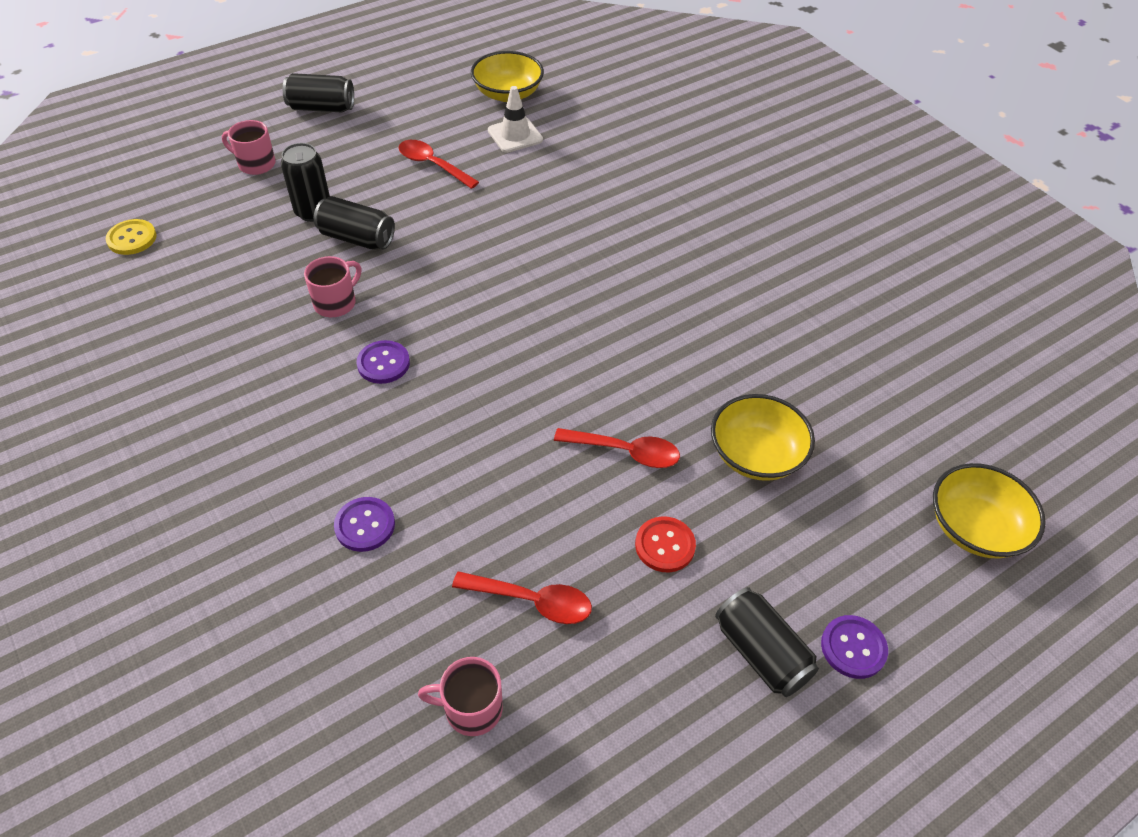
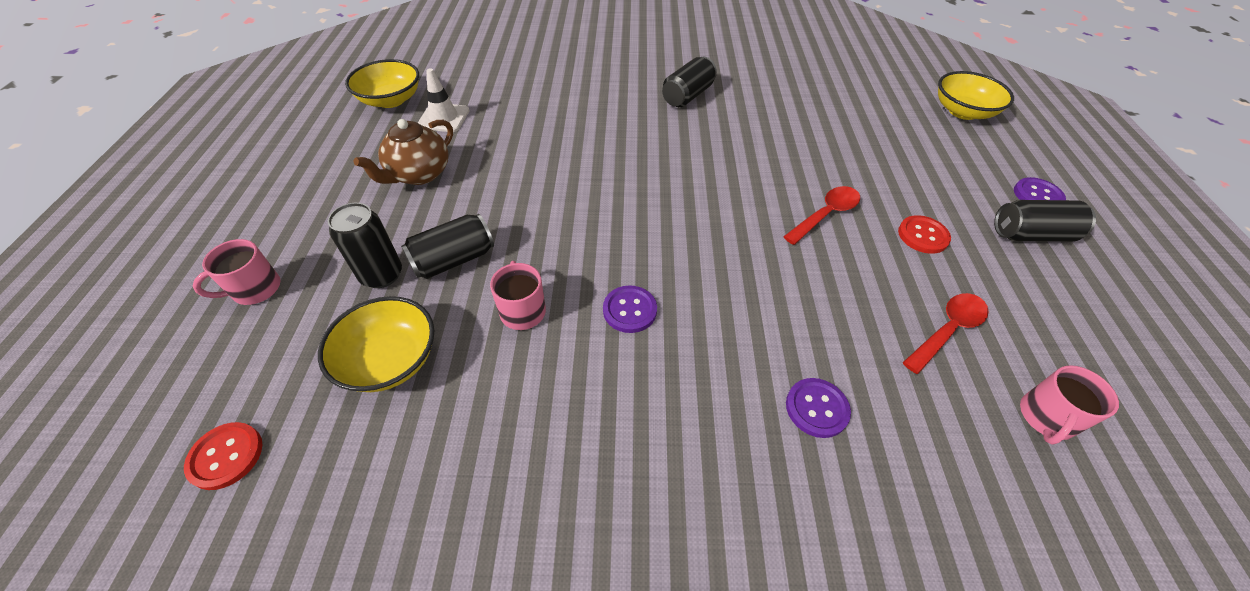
camera: 55 degrees left, 0 degrees up
yellow button [106,219,157,255] -> red button [184,422,263,490]
black can [283,73,354,112] -> black can moved to [662,57,717,107]
red spoon [399,140,479,189] -> brown teapot [354,119,453,185]
yellow bowl [711,394,815,481] -> yellow bowl moved to [318,296,434,392]

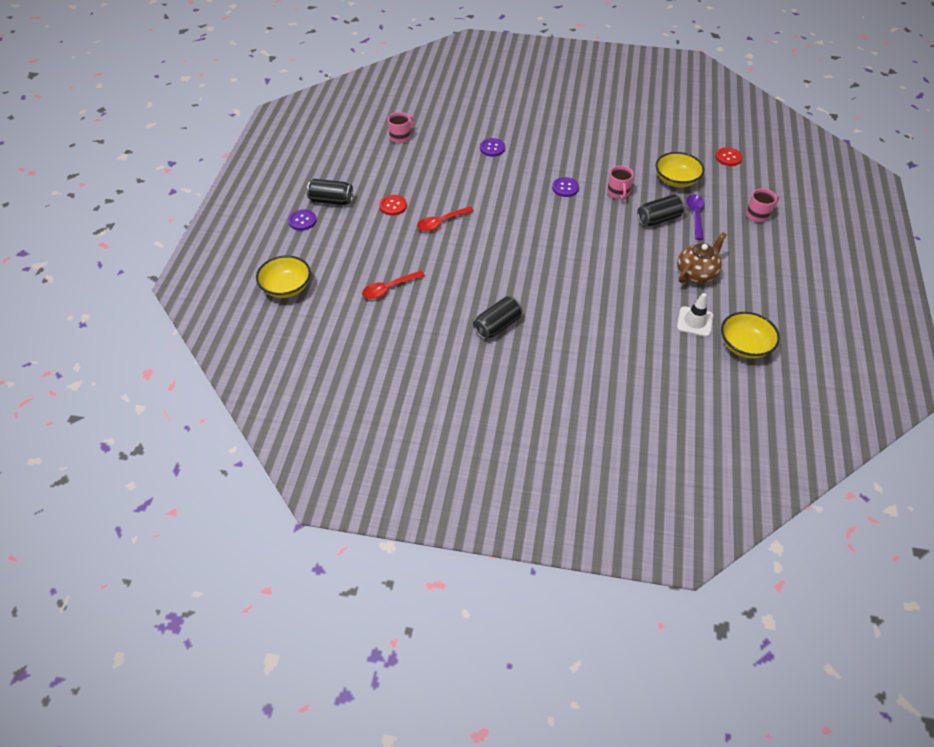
camera: 170 degrees left, 0 degrees up
black can [328,203,402,288] -> purple spoon [686,194,704,240]
red spoon [903,293,989,374] -> red spoon moved to [362,271,425,299]

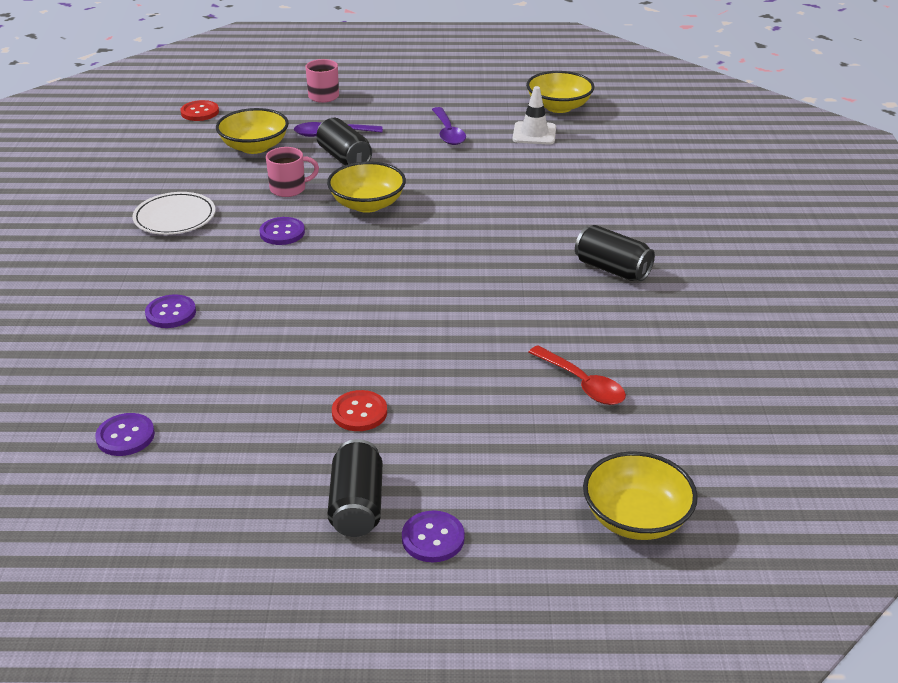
camera: 100 degrees left, 15 degrees down
pink mug [388,112,415,144] -> purple button [95,413,155,456]
red spoon [417,206,474,231] -> none
brown teapot [677,232,727,284] -> purple spoon [432,107,466,145]
none -> white plate [132,192,216,235]
none -> yellow bowl [327,161,406,213]

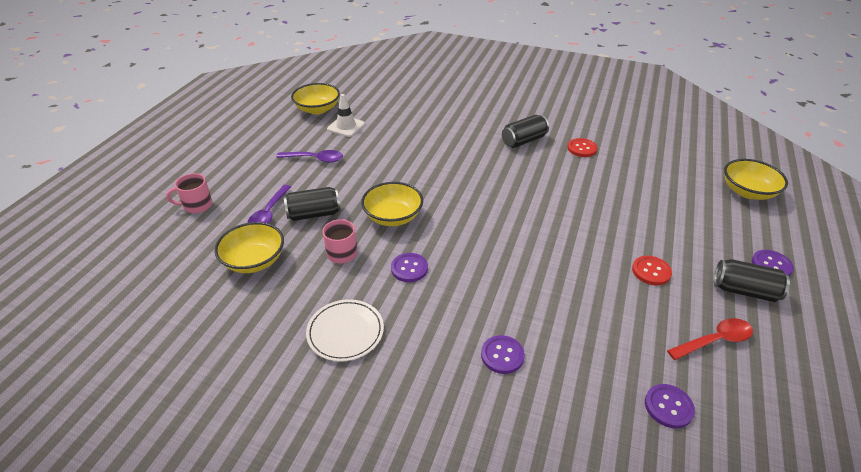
camera: 70 degrees left, 5 degrees up
red button [180,100,219,121] -> red button moved to [567,138,598,157]
red spoon [529,345,626,405] -> red spoon moved to [667,318,753,360]

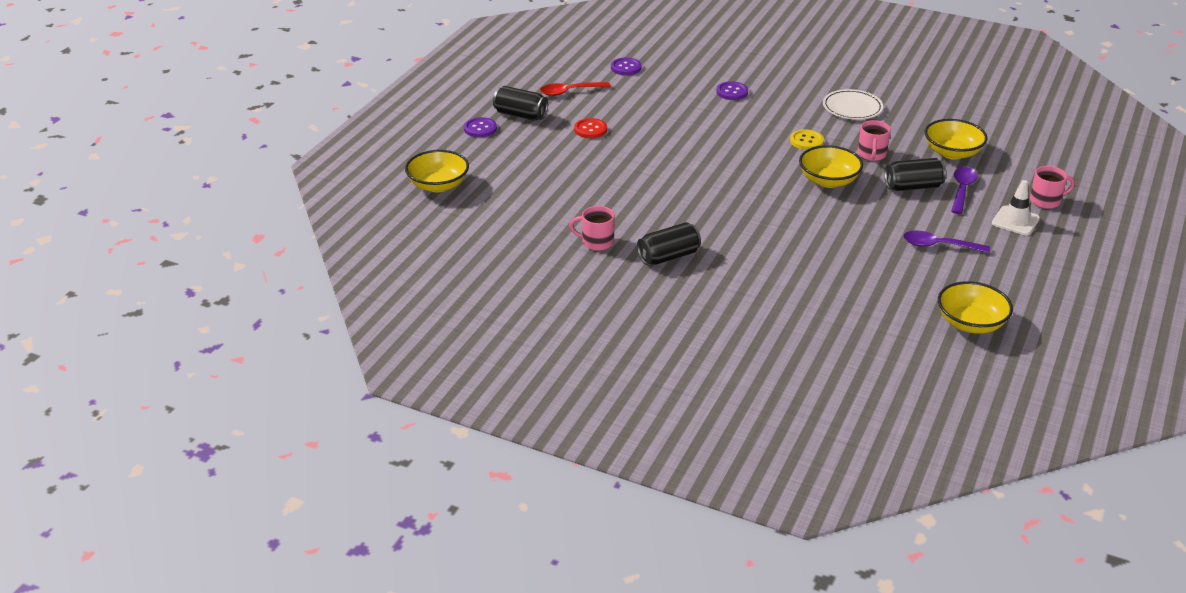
camera: 175 degrees left, 5 degrees down
white traffic cone [327,94,365,137] -> white traffic cone moved to [992,180,1040,236]
purple button [391,253,428,282] -> yellow button [790,129,824,150]
red button [567,138,598,157] -> pink mug [569,206,615,251]

